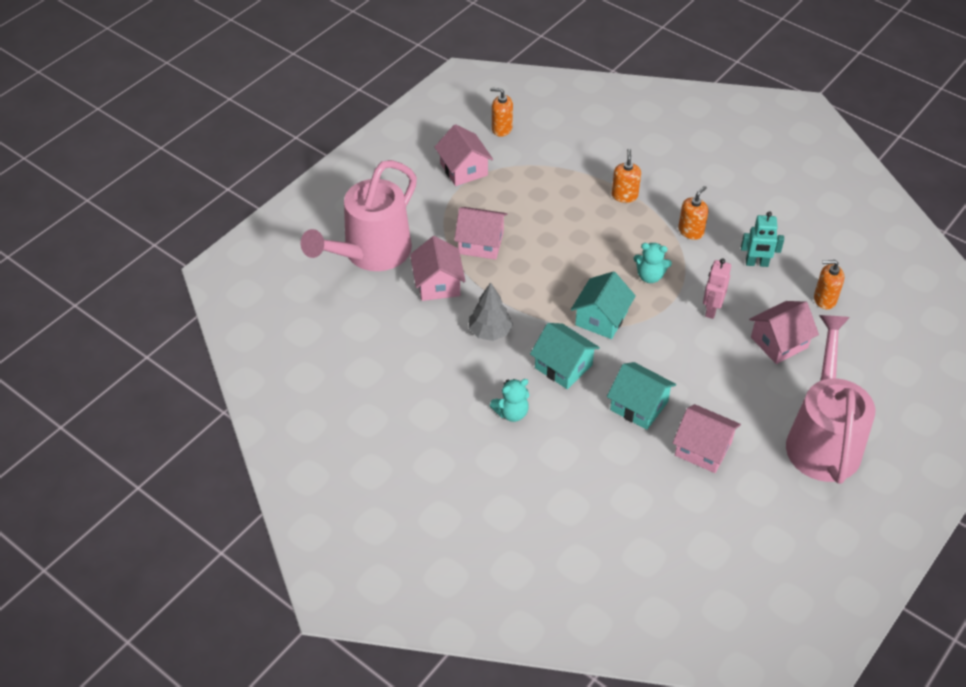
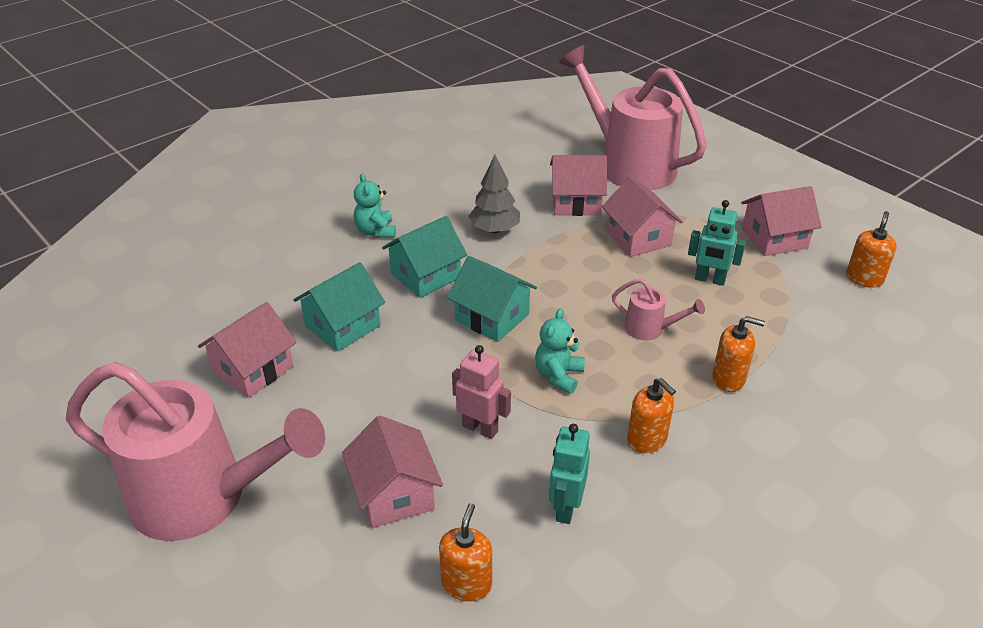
camera: 100 degrees right, 10 degrees down
pink house [454,207,507,260] -> pink house turned 45 degrees counterclockwise [602,176,683,257]
none -> pink watering can [612,278,705,340]
none -> turquoise robot [688,200,746,286]

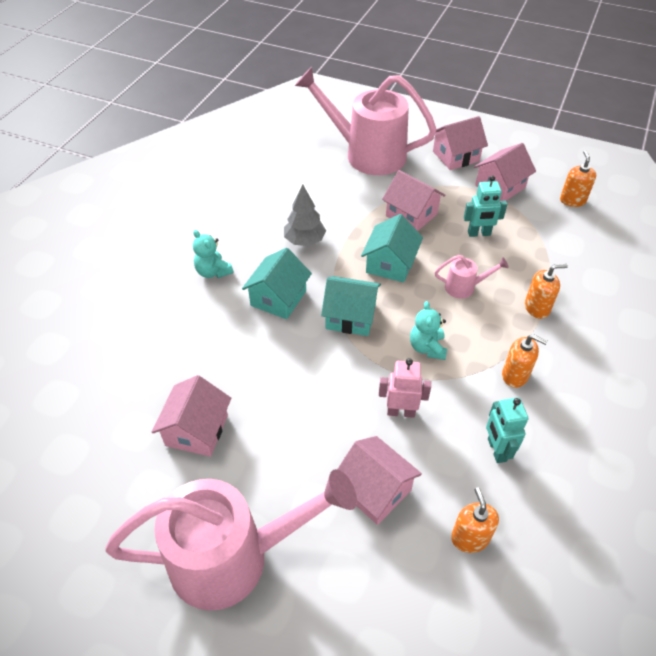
camera: 25 degrees left, 10 degrees up
turquoise house [293,262,385,352] -> turquoise house moved to [361,214,423,283]
pink house [550,155,607,216] -> pink house moved to [433,116,488,170]

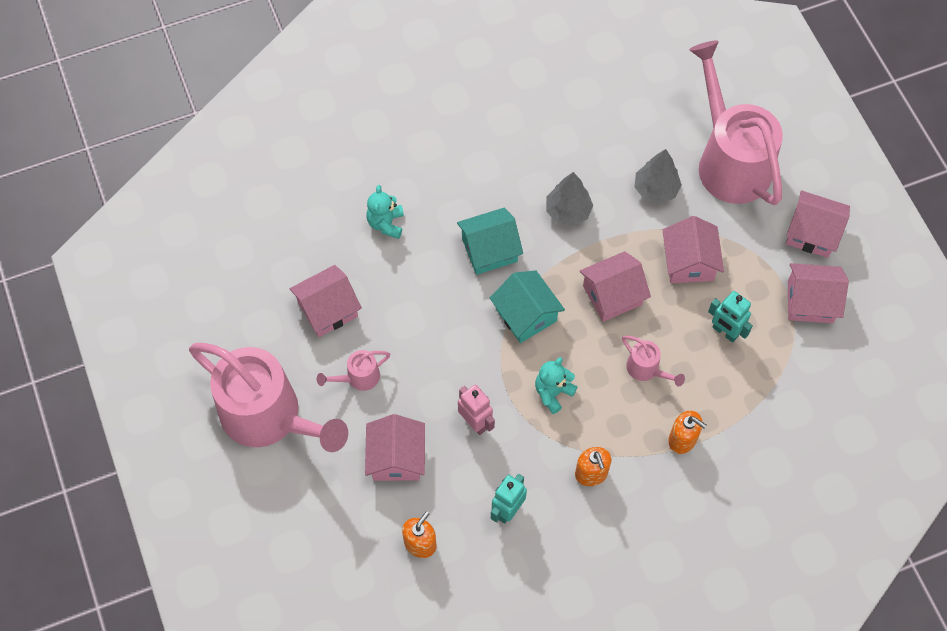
camera: 45 degrees right, 15 degrees up
turquoise teddy bear [193,230,233,278] -> turquoise teddy bear moved to [366,185,404,239]
turquoise house [361,214,423,283] -> pink house [580,251,651,322]
orange soap dispenser [560,150,596,207] -> none
none -> pink watering can [317,350,390,391]
none -> grey tree [634,149,682,204]

